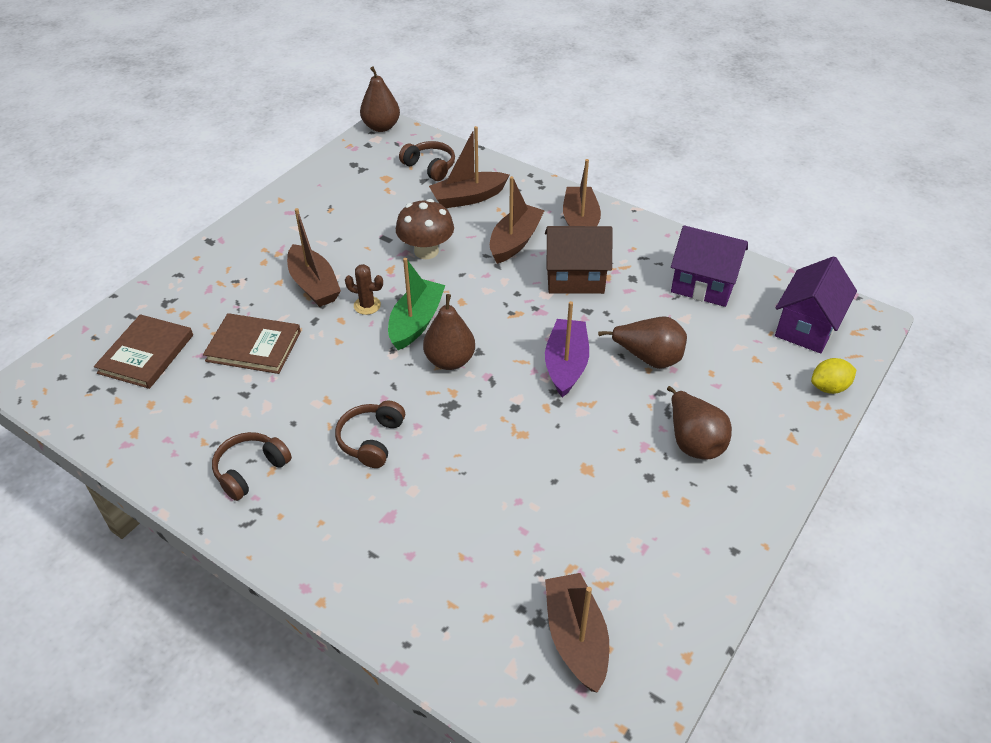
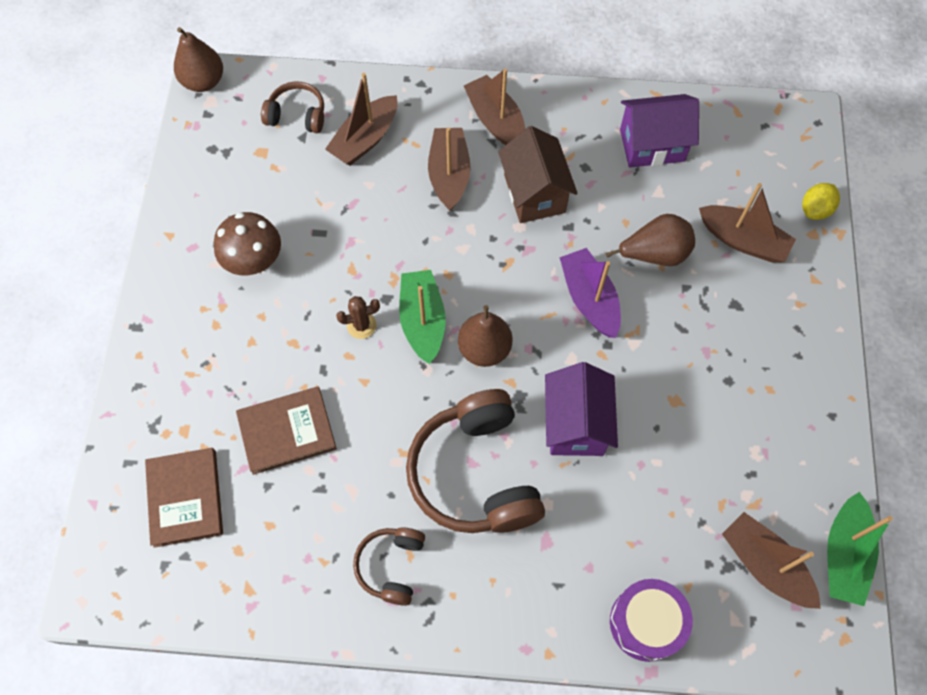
camera: 30 degrees left, 20 degrees up
brown boat [287,208,341,307] -> brown boat moved to [699,183,796,263]
brown headphones [335,400,405,468] -> brown headphones [406,389,545,533], size x1.93
brown mushroom [396,199,454,259] -> brown mushroom moved to [214,212,281,275]
brown house [545,226,613,294] -> brown house turned 75 degrees counterclockwise [498,126,578,223]
brown pear [667,386,732,459] -> none
purple house [775,256,857,353] -> purple house moved to [545,362,618,456]
none -> purple drum [610,579,693,662]
none -> green boat [827,492,893,606]

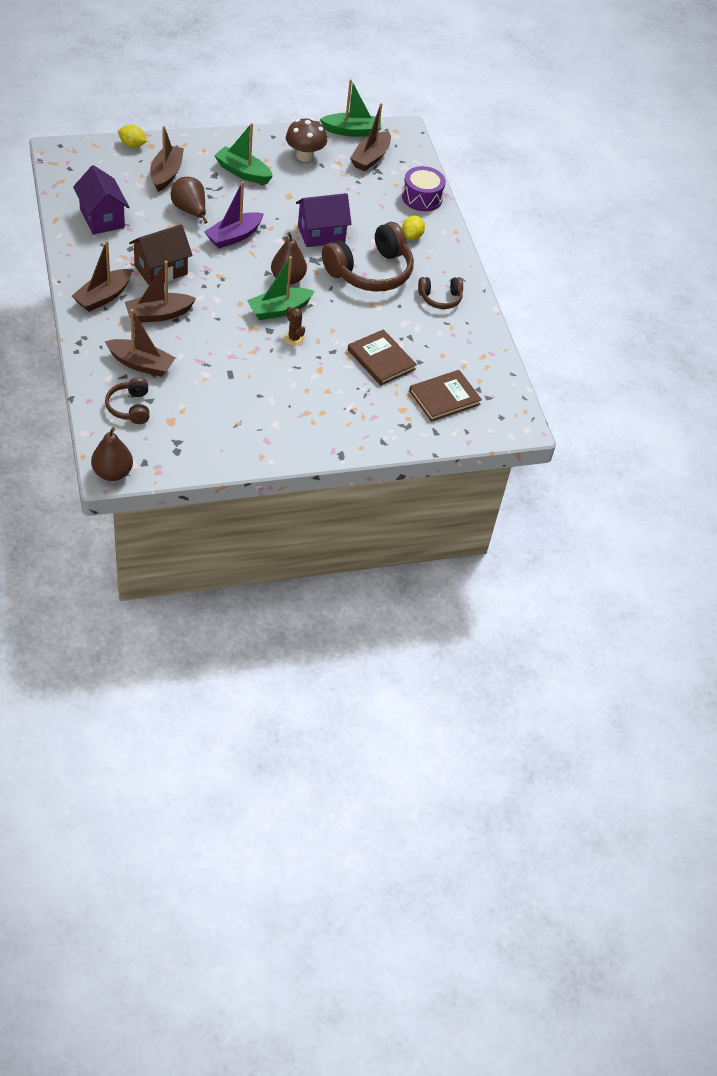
camera: 115 degrees left, 15 degrees down
brown mushroom [214,212,281,275] -> brown mushroom moved to [286,118,327,162]
none -> green boat [214,123,273,184]
none -> yellow lemon [402,215,425,240]

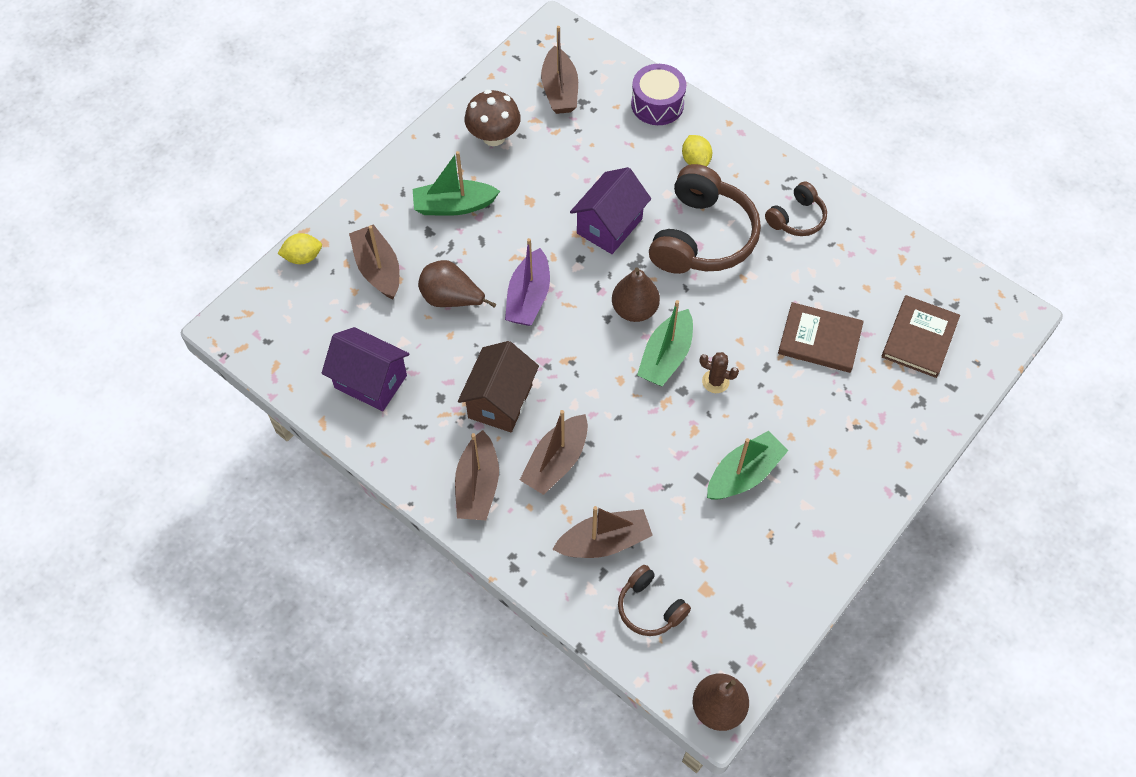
camera: 30 degrees left, 10 degrees up
green boat [320,79,381,137] -> green boat moved to [707,431,788,500]

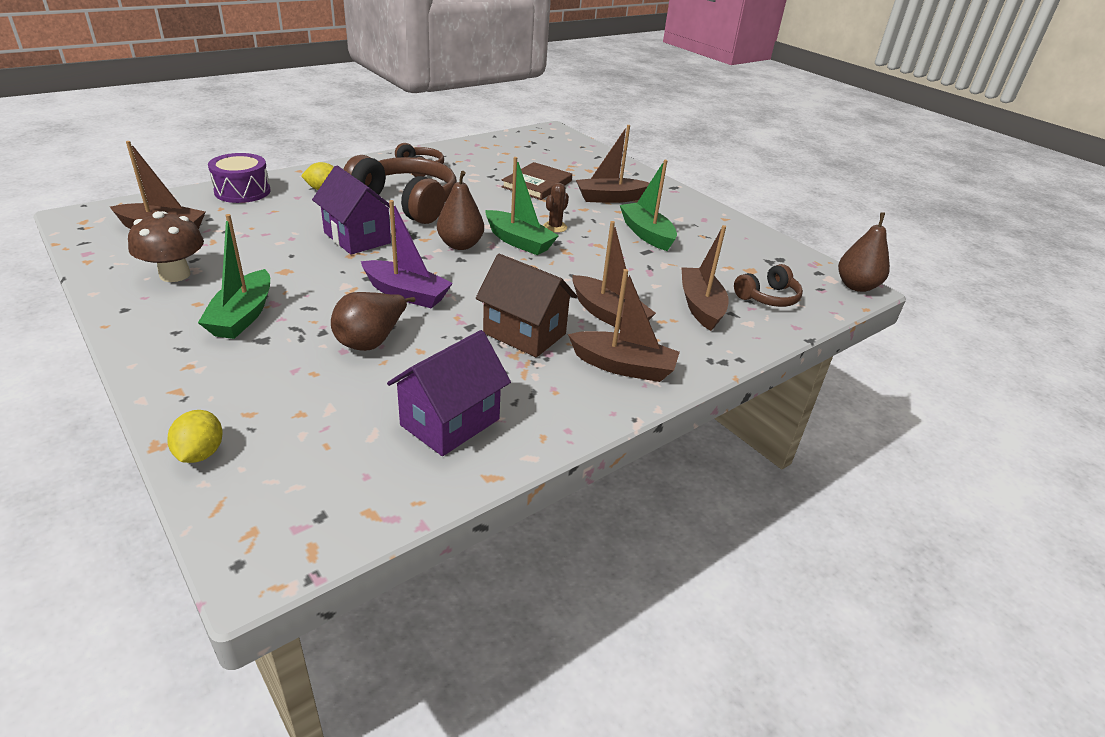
camera: 80 degrees left, 25 degrees down
brown boat [349,224,400,299] -> brown boat moved to [576,125,649,203]
brown book [882,295,960,378] -> none

